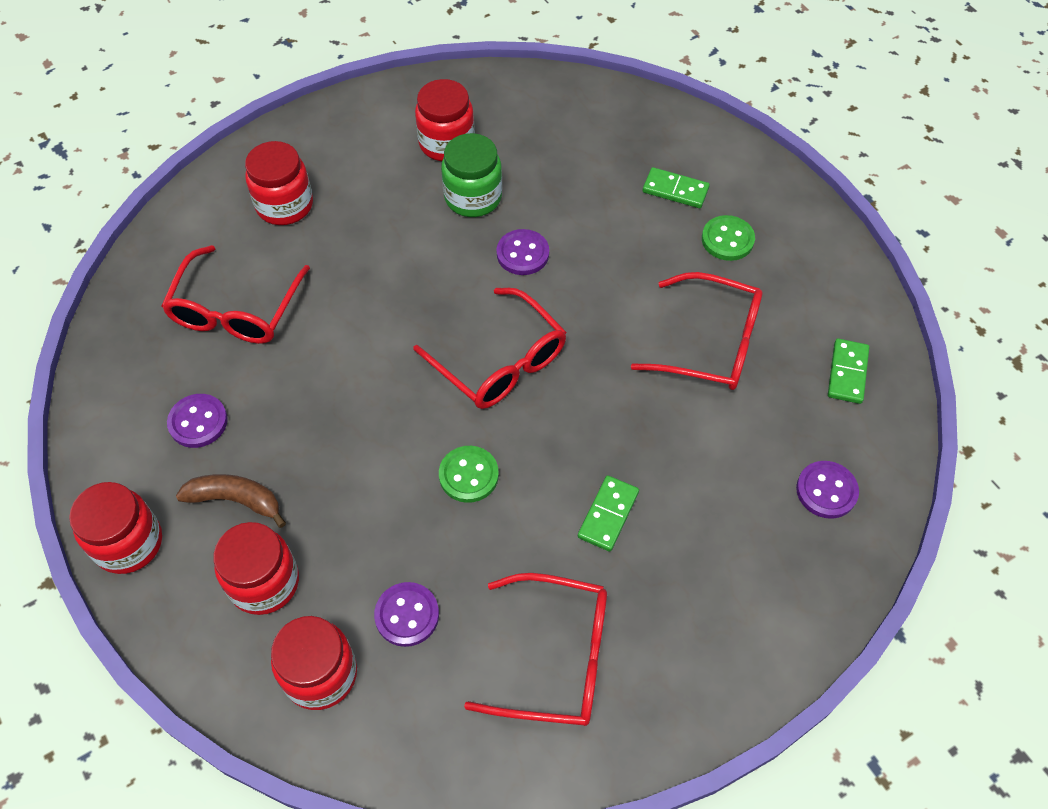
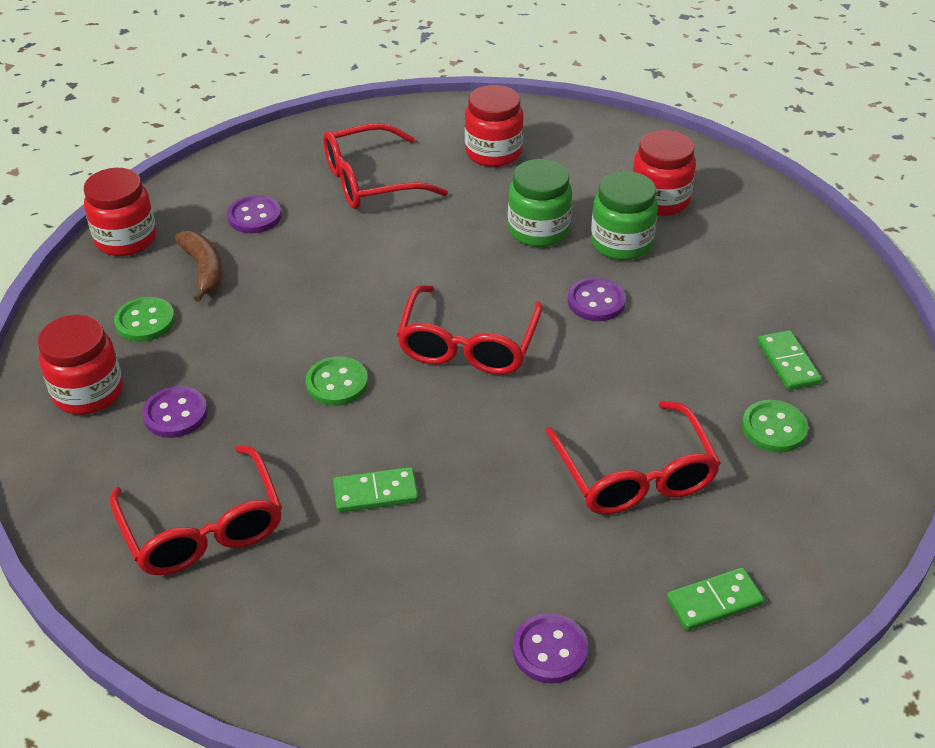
camera: 55 degrees right, 15 degrees down
red jar [213,522,299,615] -> green button [114,297,175,342]
none -> green jar [508,159,572,247]

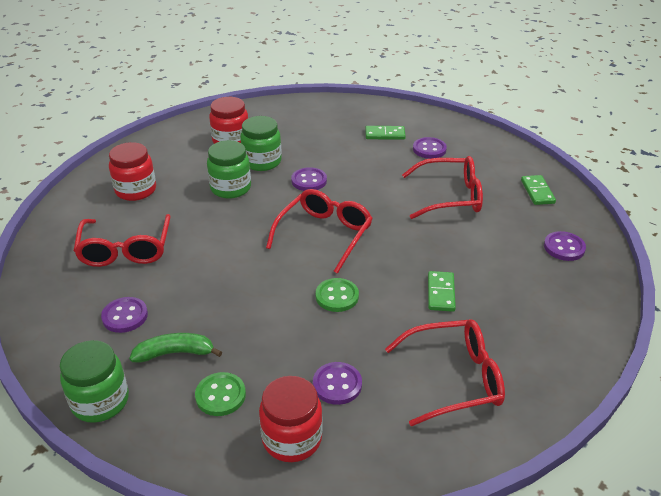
camera: 75 degrees left, 5 degrees down
red jar [84,168,156,256] -> green jar [60,340,129,423]
brown banana [175,231,223,302] -> green banana [129,333,222,362]
red glasses [397,285,543,375] -> red glasses turned 90 degrees counterclockwise [266,189,373,274]
green button [742,400,808,453] -> purple button [413,137,447,159]

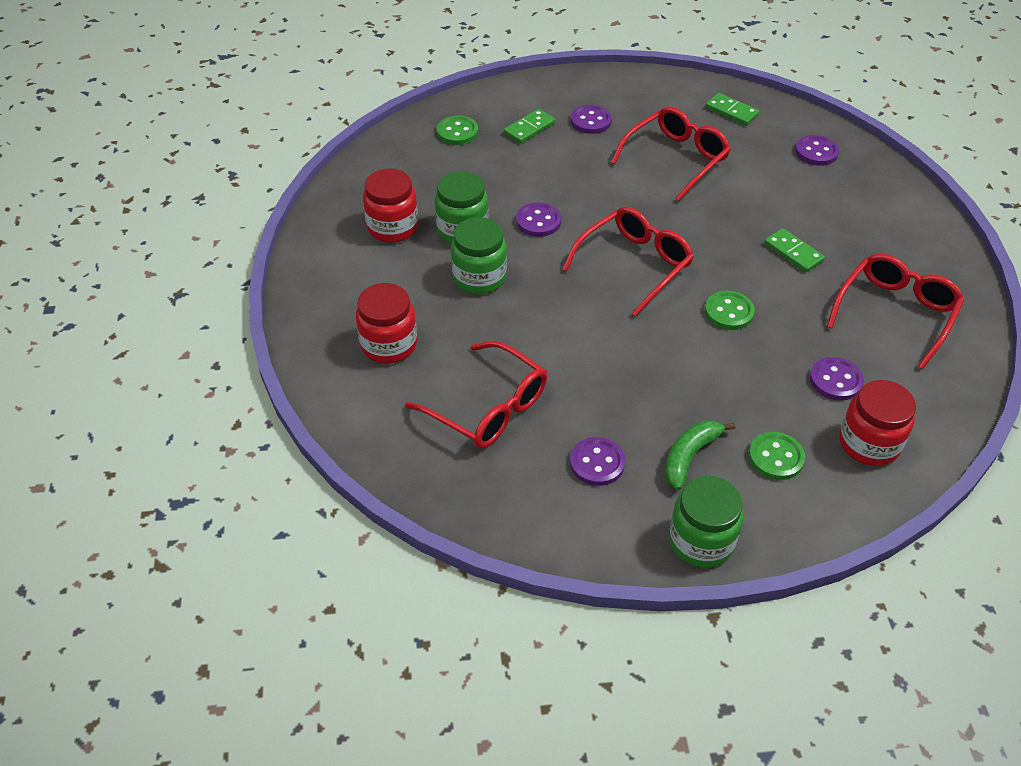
camera: 45 degrees left, 10 degrees up
red glasses [266,189,373,274] -> red glasses turned 60 degrees clockwise [562,206,694,316]
none -> green button [437,115,478,145]

